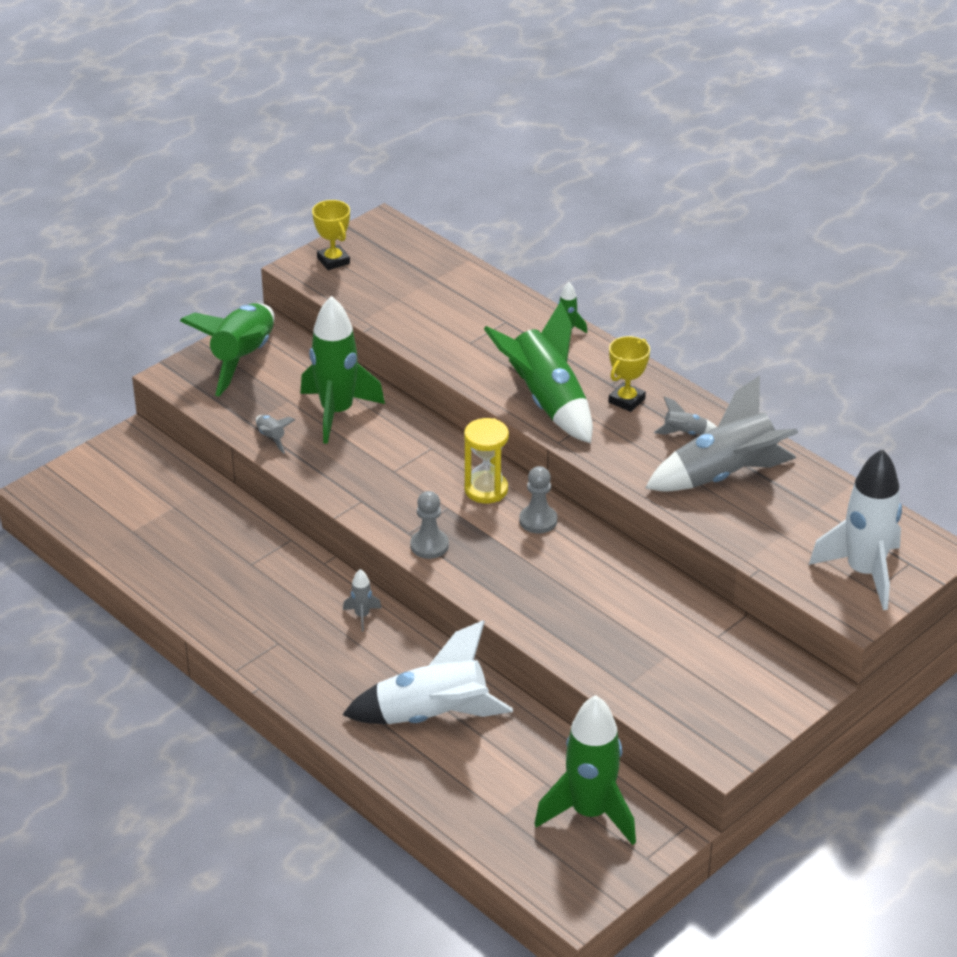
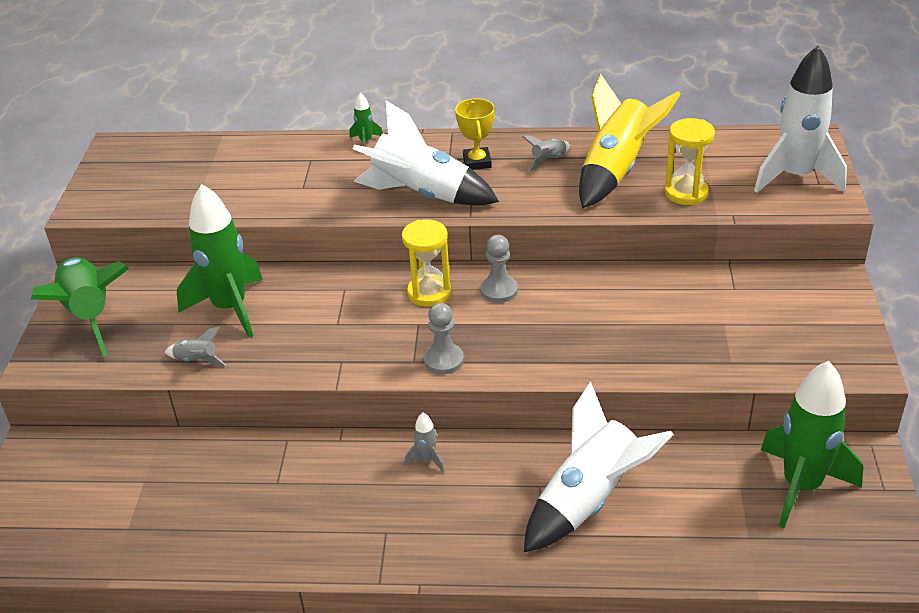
camera: 40 degrees left, 0 degrees up
yellow trophy [312,200,350,270] -> none
green rocket [484,301,593,443] -> white rocket [352,101,499,206]
grey rocket [645,375,798,492] -> yellow rocket [579,73,681,208]
none -> yellow hourglass [664,118,715,205]

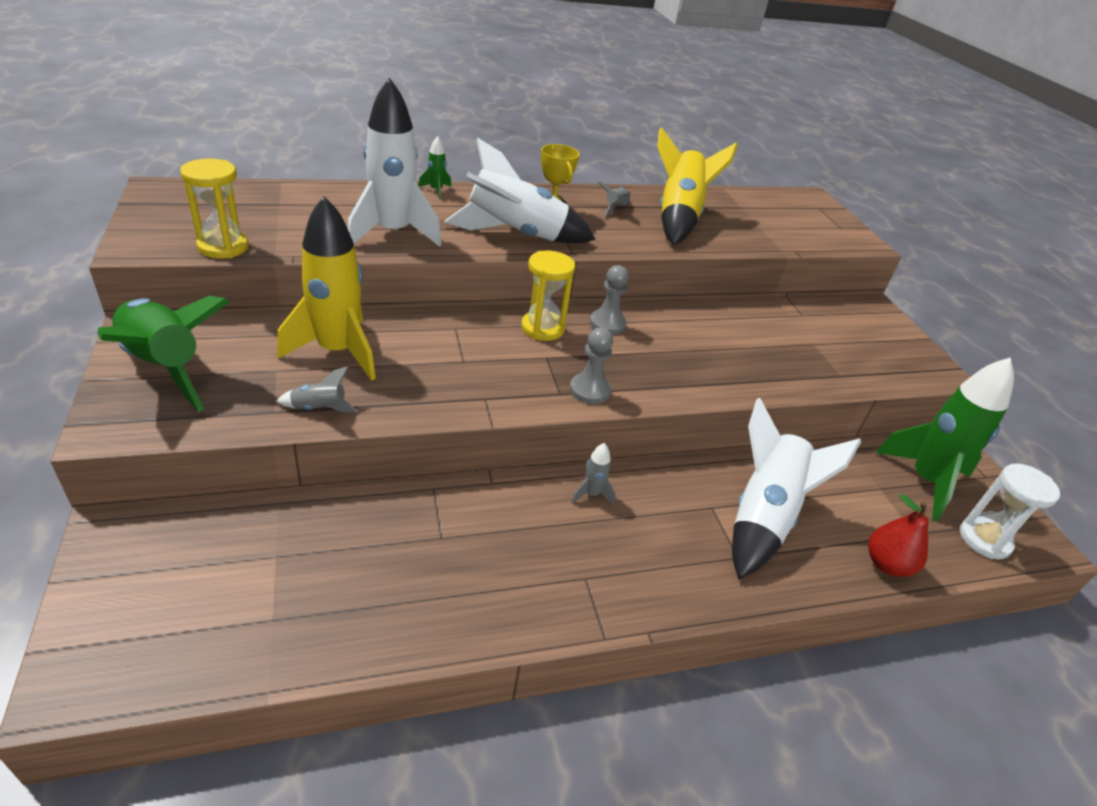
camera: 25 degrees left, 0 degrees up
green rocket [177,184,263,338] -> yellow rocket [277,196,376,381]
yellow hourglass [664,118,715,205] -> yellow hourglass moved to [180,158,249,258]
white rocket [754,46,847,193] -> white rocket moved to [348,77,442,247]
none -> red pear [868,494,928,577]
none -> white hourglass [960,463,1060,559]

